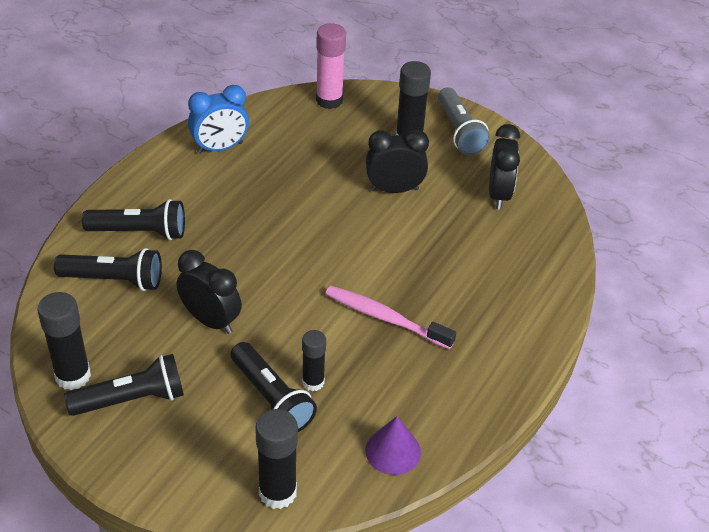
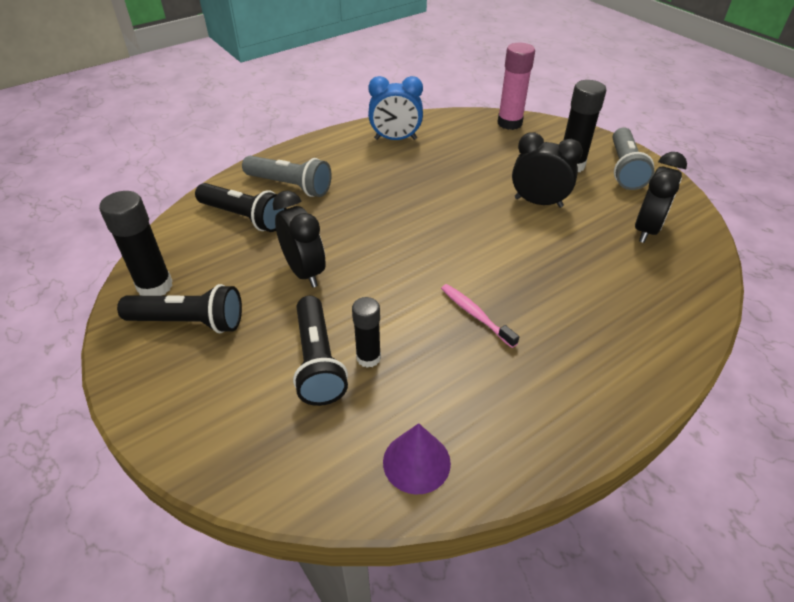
camera: 25 degrees right, 0 degrees up
black flashlight [82,199,185,240] -> grey flashlight [242,156,332,197]
black glue stick [255,409,298,509] -> none
pink toothbrush [325,286,456,349] -> pink toothbrush [441,284,519,348], size x0.66

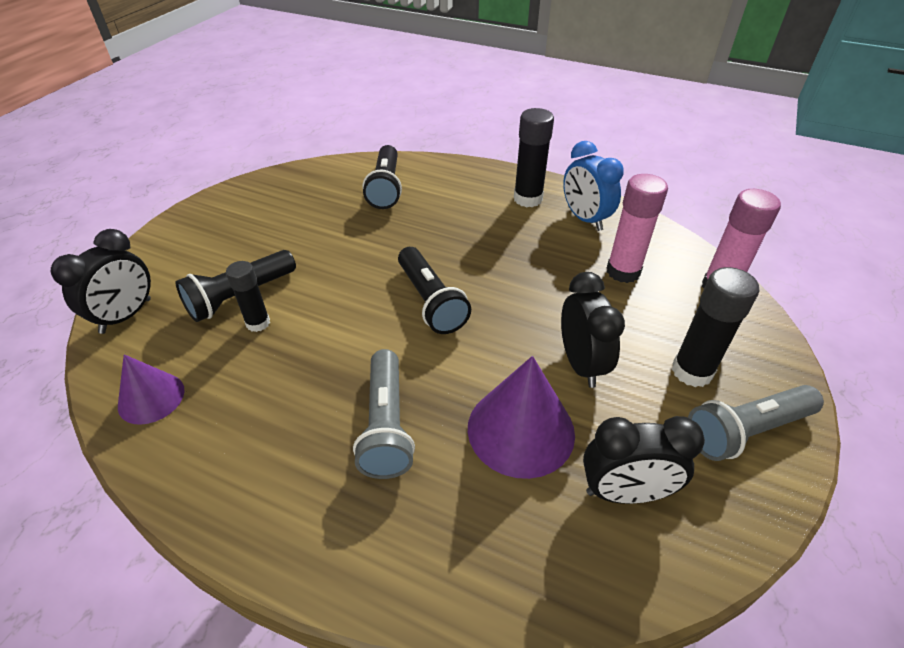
camera: 60 degrees right, 0 degrees up
black glue stick [99,191,173,296] -> black glue stick moved to [514,108,554,207]
black flashlight [117,284,242,333] -> black flashlight moved to [398,247,471,334]
grey flashlight [242,156,332,197] -> grey flashlight moved to [353,349,415,479]
black clock [273,191,326,288] -> black clock moved to [51,229,151,334]
pink toothbrush [441,284,519,348] -> none
none -> purple cone [468,356,575,479]
none -> pink glue stick [607,174,668,283]

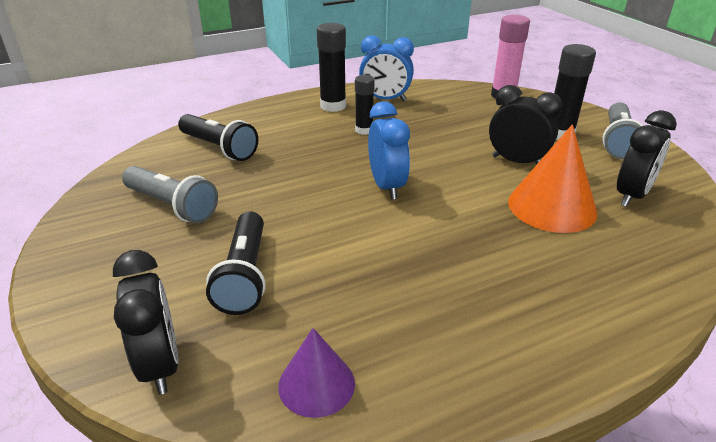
camera: 50 degrees left, 10 degrees down
black glue stick [226,261,270,332] -> black glue stick moved to [355,75,375,135]
grey flashlight [353,349,415,479] -> grey flashlight moved to [122,166,218,223]
black flashlight [398,247,471,334] -> blue clock [368,101,410,200]
purple cone [468,356,575,479] -> orange cone [508,124,597,233]
pink glue stick [607,174,668,283] -> none

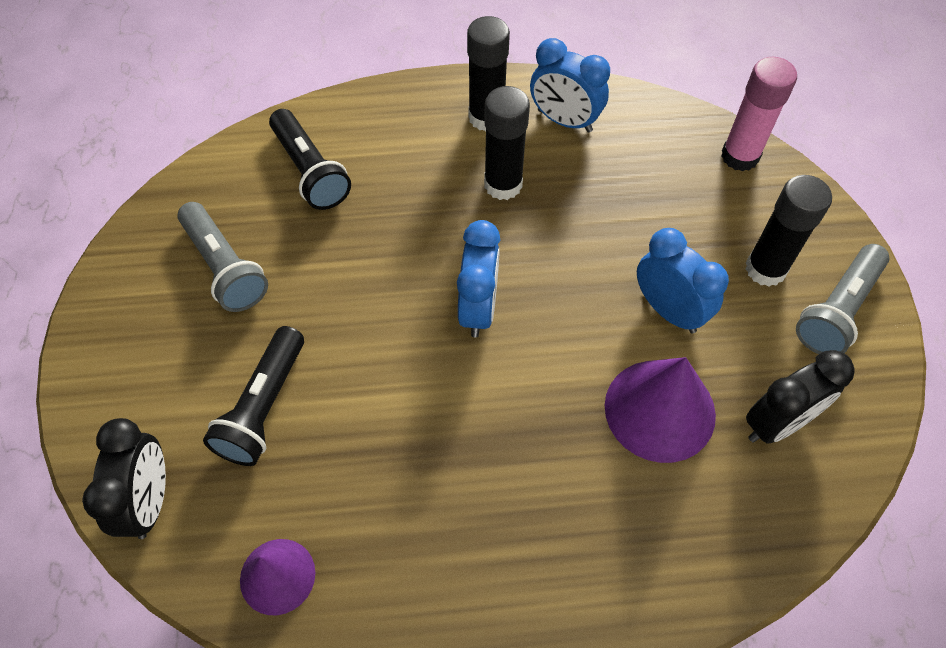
camera: 20 degrees right, 25 degrees up
black glue stick [355,75,375,135] -> black glue stick [484,86,530,200], size x1.55
black clock [489,85,563,164] -> blue clock [637,228,729,333]
orange cone [508,124,597,233] -> purple cone [605,357,716,463]

